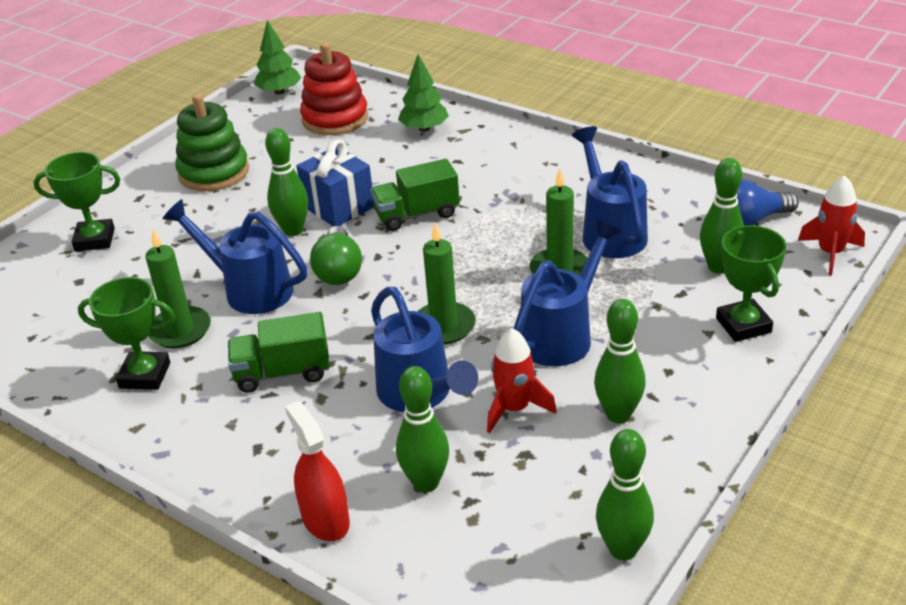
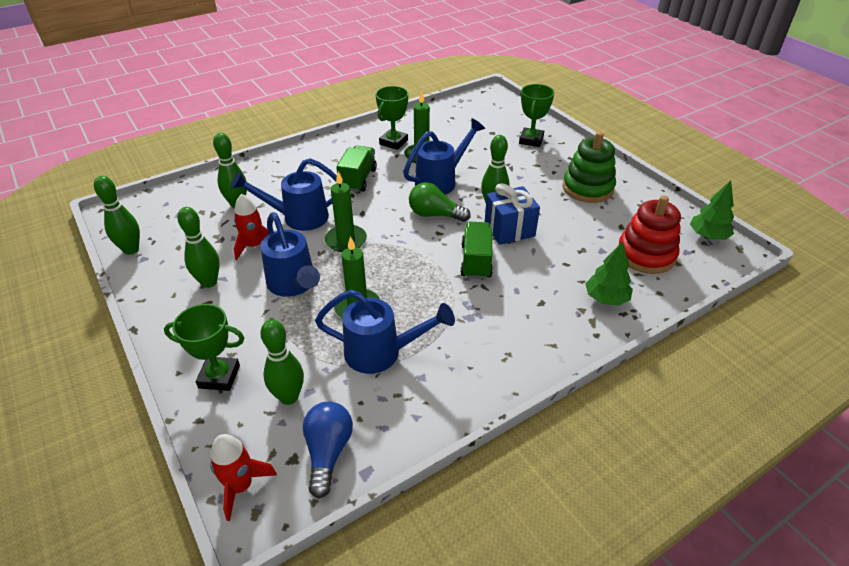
camera: 110 degrees right, 5 degrees up
red spray bottle [285,401,350,541] -> none

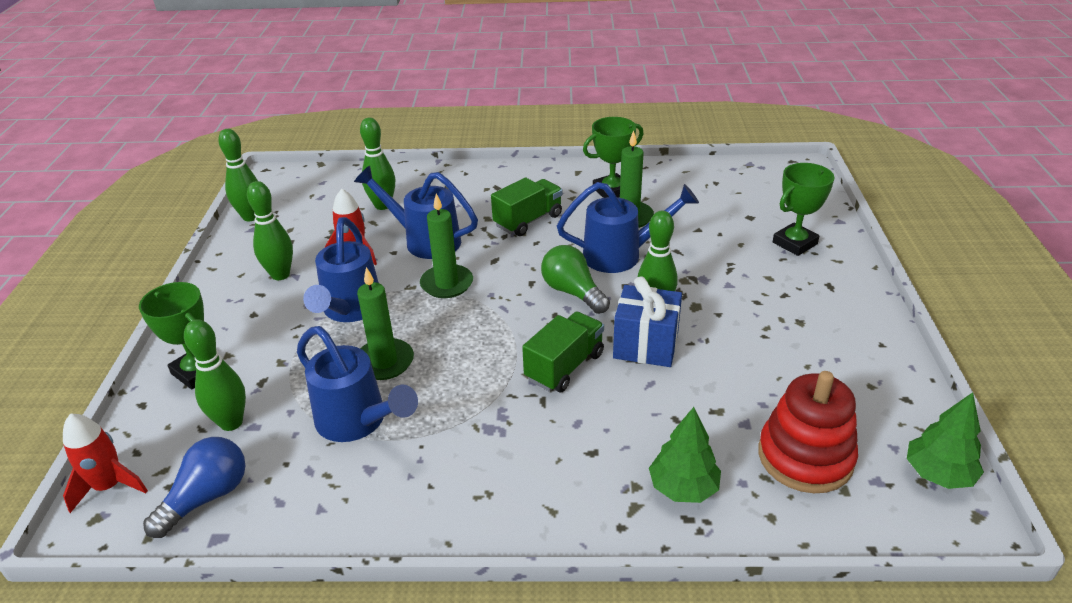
camera: 35 degrees right, 5 degrees down
green stacking toy [562,132,616,203] -> none

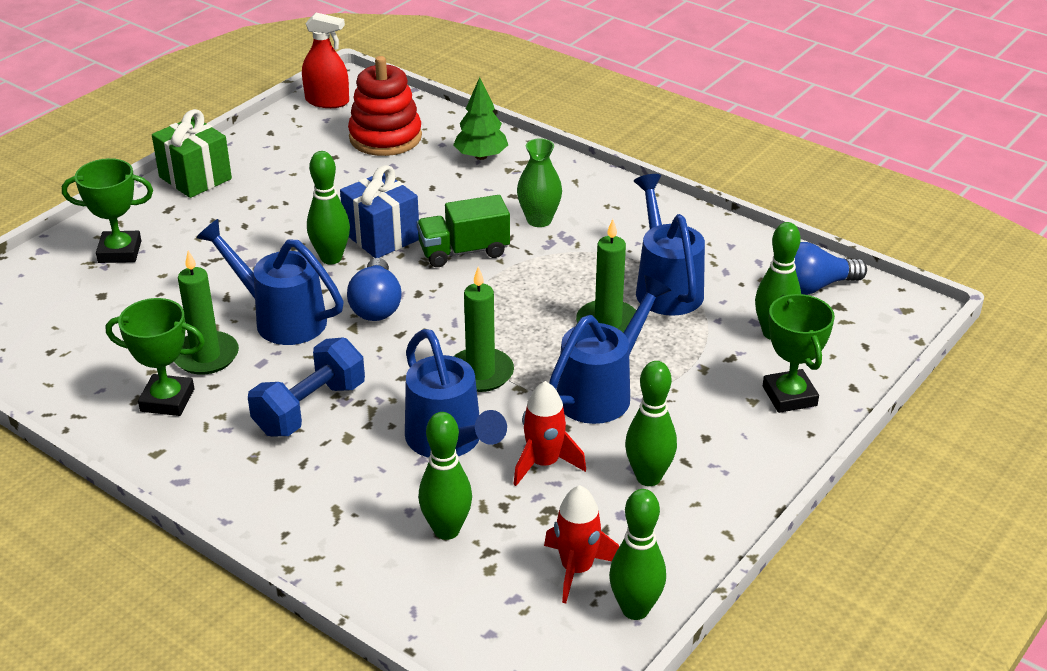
camera: 145 degrees left, 0 degrees up
red rocket [63,414,148,513] -> red rocket moved to [544,485,619,603]
green truck [491,177,562,236] -> blue dumbbell [248,337,365,436]
green light bulb [541,245,610,314] -> blue light bulb [347,258,402,321]
green tree [907,392,984,489] -> red spray bottle [302,13,349,108]
none -> green gift [152,109,232,198]
none -> green vase [517,138,562,227]

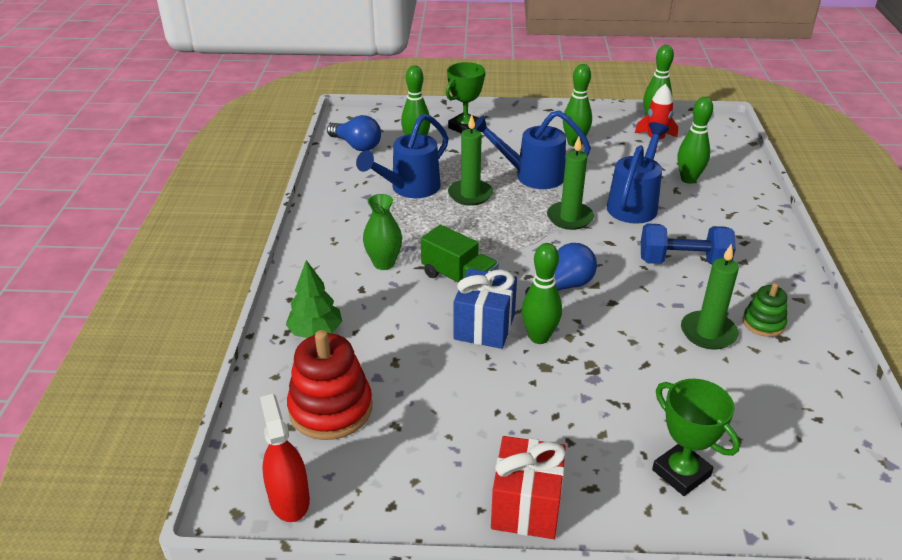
camera: 125 degrees left, 0 degrees up
green trophy [106,298,205,416] -> green stacking toy [743,283,787,337]
green gift [152,109,232,198] -> red gift [491,436,566,539]
blue watering can [196,219,344,345] -> none
red rocket [513,381,586,486] -> none

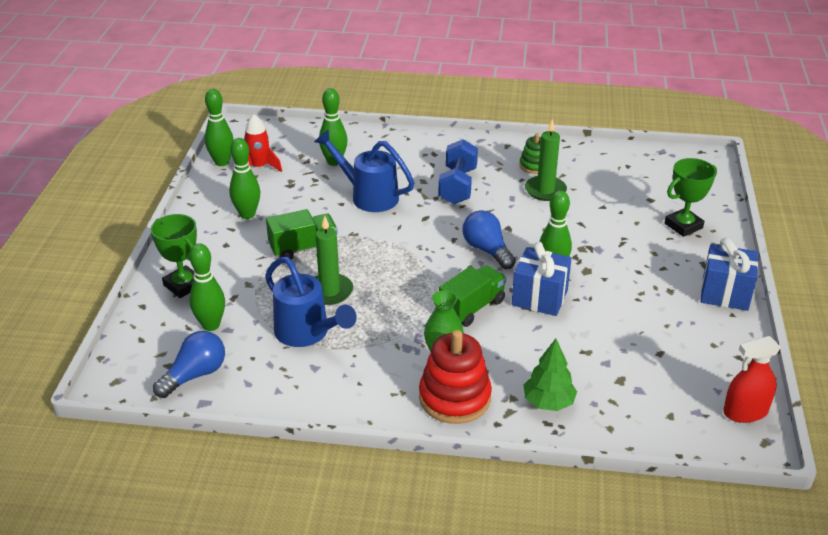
camera: 85 degrees left, 0 degrees up
red stacking toy [287,330,373,440] -> red stacking toy moved to [419,330,492,424]
blue watering can [473,110,591,189] -> green truck [266,209,338,259]
red gift [491,436,566,539] -> blue gift [701,238,759,311]
green candle [547,136,594,230] -> none

